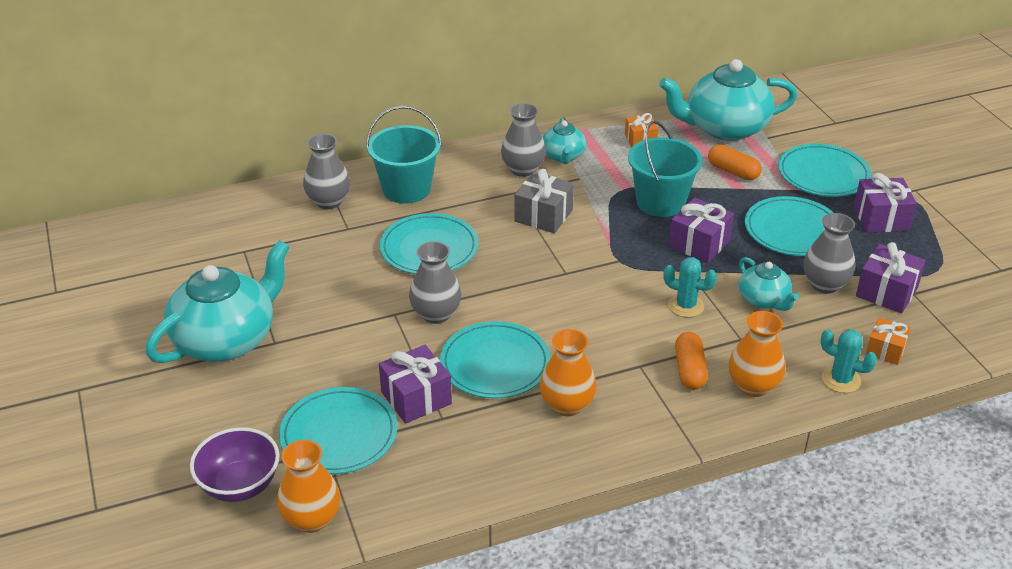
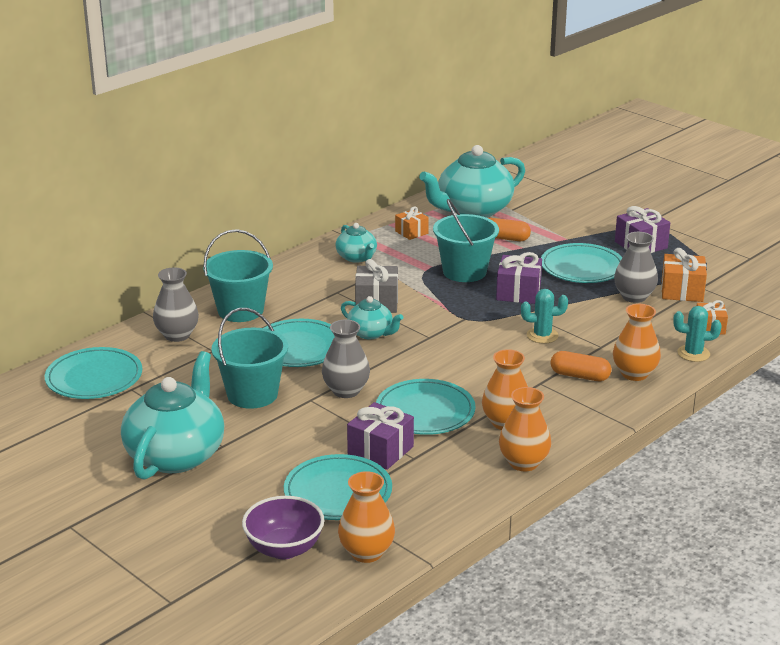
camera: 25 degrees left, 10 degrees down
grey vase [501,103,546,177] -> none
orange capsule [675,332,708,389] -> orange capsule turned 45 degrees counterclockwise [551,351,611,381]
turquoise teapot [739,257,799,311] -> turquoise teapot moved to [341,296,403,339]
turquoise plate [778,144,871,197] -> turquoise plate moved to [45,347,142,399]
purple gift [856,242,926,313] -> orange gift [661,248,707,302]
none -> turquoise bucket [212,308,288,409]
none -> orange vase [499,387,551,471]

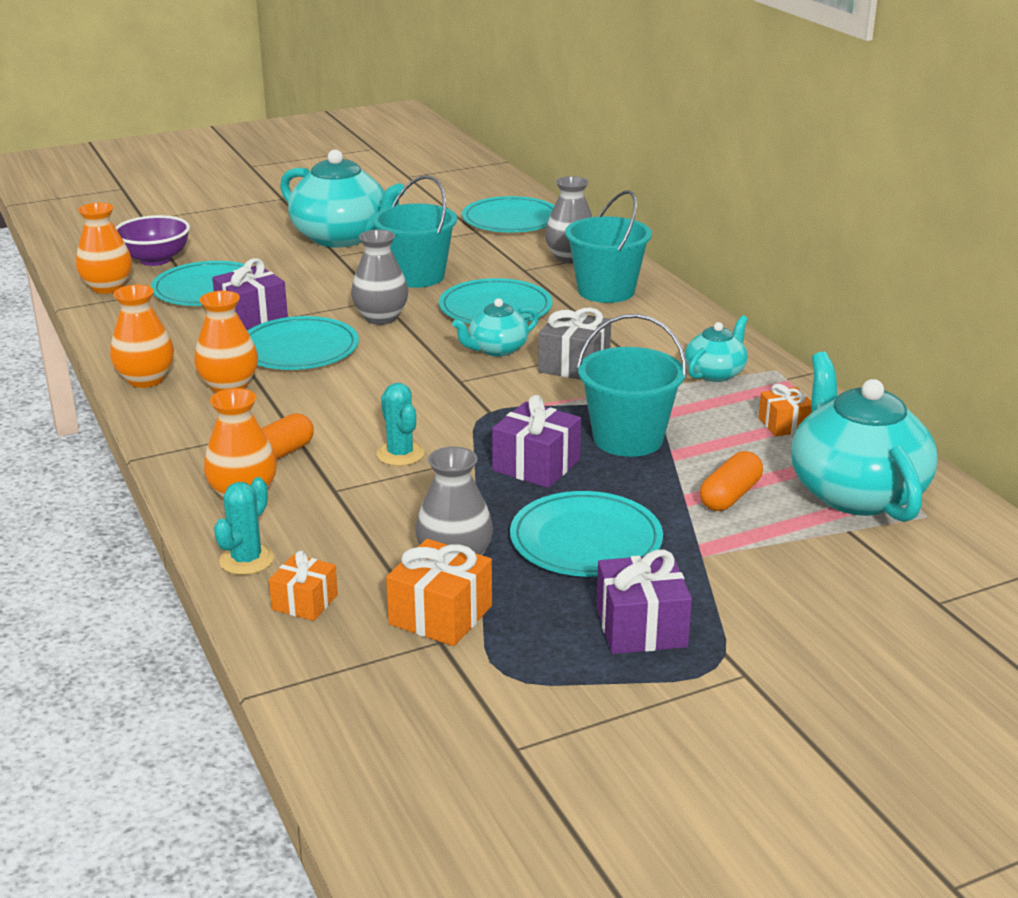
camera: 110 degrees right, 0 degrees up
turquoise teapot [335,223,377,263] -> turquoise teapot turned 135 degrees clockwise [685,315,748,382]
turquoise cactus [521,289,568,344] -> turquoise cactus turned 45 degrees counterclockwise [376,383,424,466]

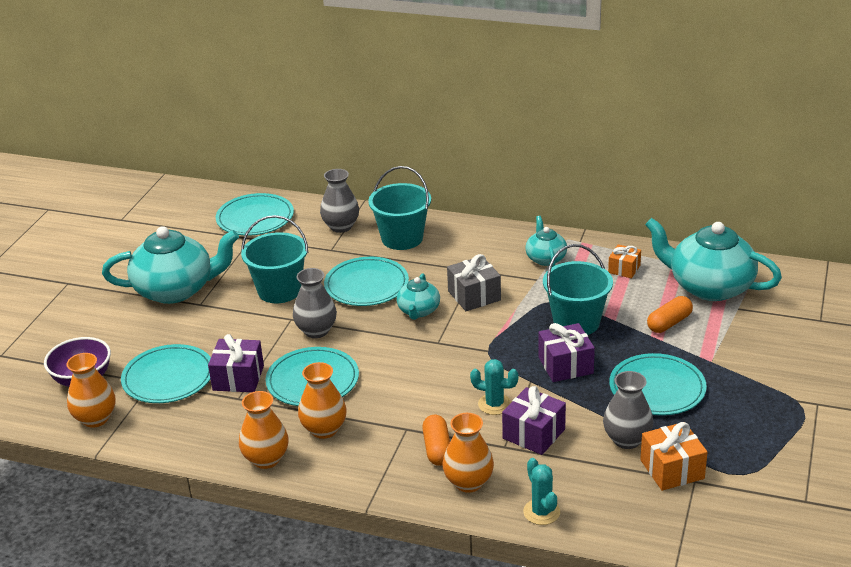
camera: 45 degrees left, 5 degrees up
orange gift [269,551,338,621] -> none
purple gift [596,549,692,654] -> purple gift moved to [502,386,566,455]
orange capsule [700,451,763,511] -> orange capsule turned 60 degrees clockwise [647,296,693,333]

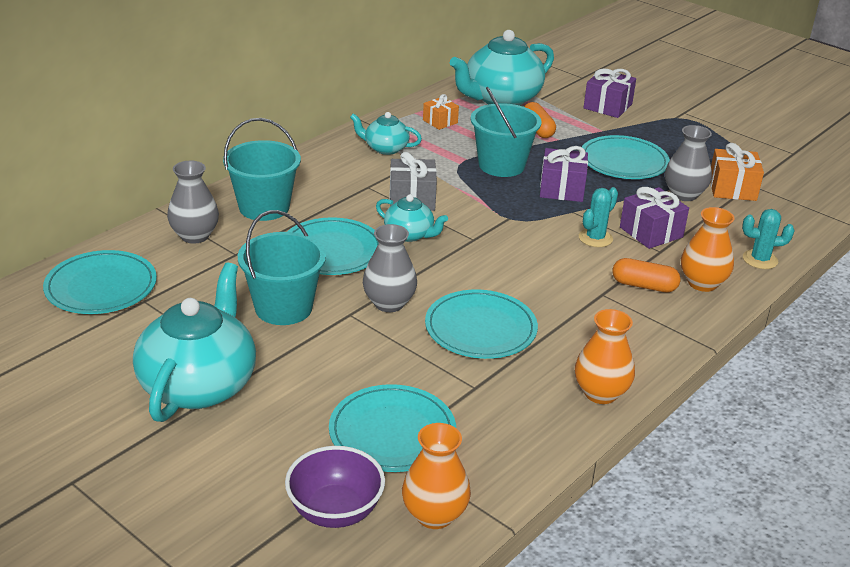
camera: 70 degrees left, 0 degrees up
purple gift [208,334,264,392] -> purple gift moved to [583,69,636,118]
orange vase [298,362,347,439] -> none

